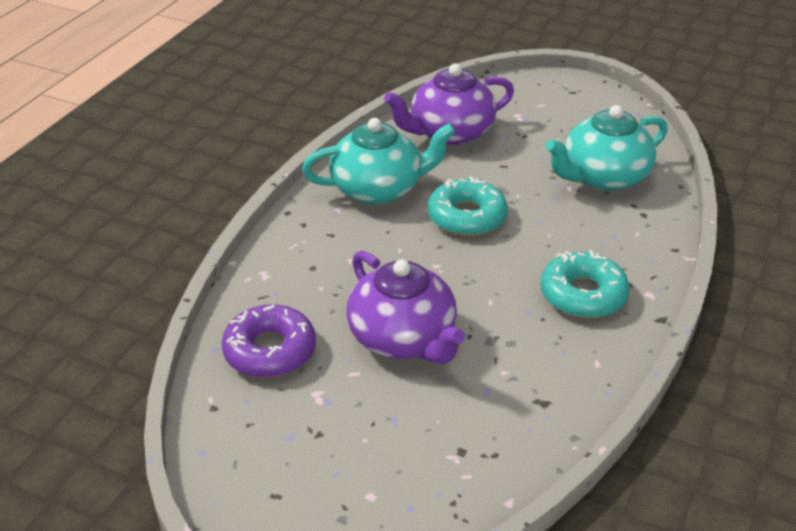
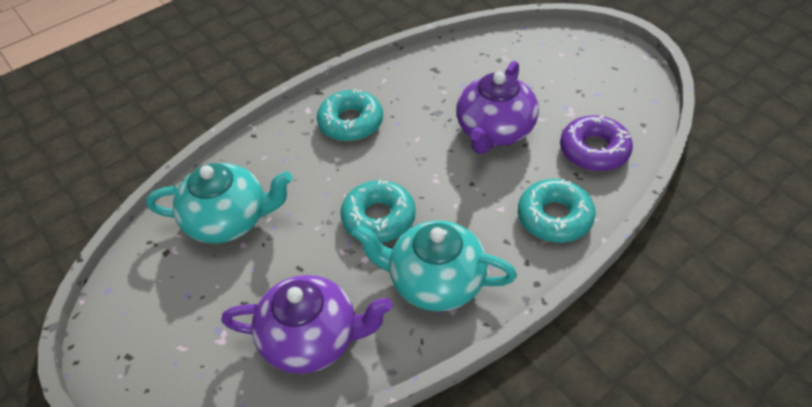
camera: 150 degrees left, 10 degrees up
purple teapot [347,250,465,364] -> purple teapot turned 150 degrees counterclockwise [456,61,539,154]
none -> turquoise donut [518,179,596,243]

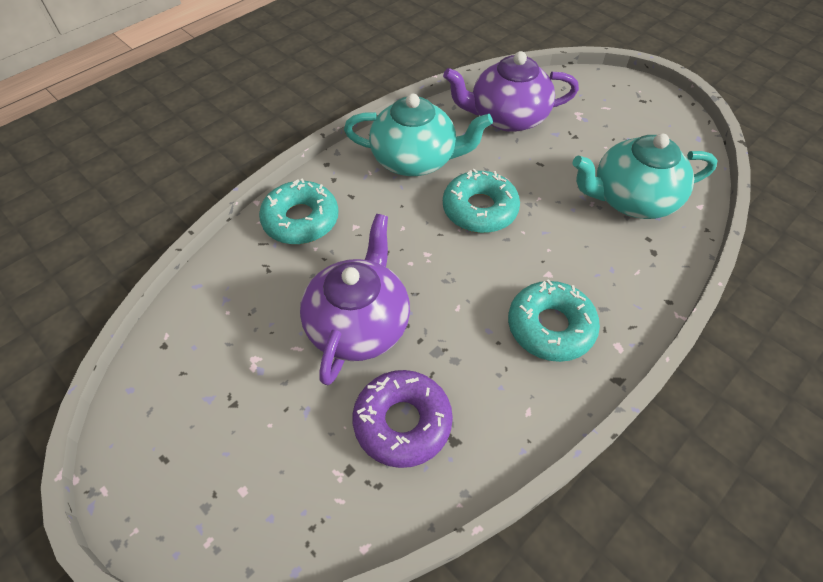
camera: 170 degrees right, 5 degrees up
purple donut [560,115,633,171] -> purple donut moved to [353,370,453,468]

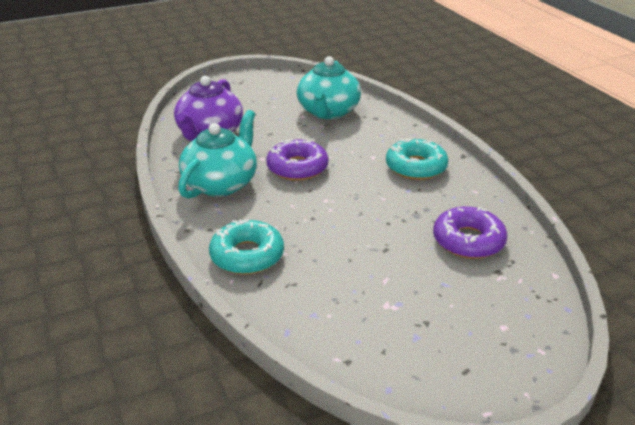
camera: 70 degrees left, 20 degrees down
purple teapot [300,214,410,385] -> none
turquoise donut [443,169,520,233] -> purple donut [266,139,328,181]

